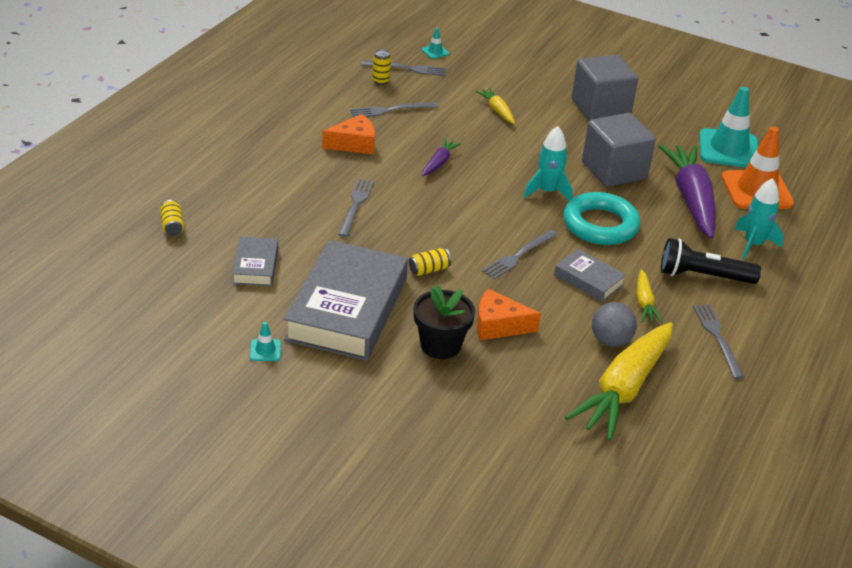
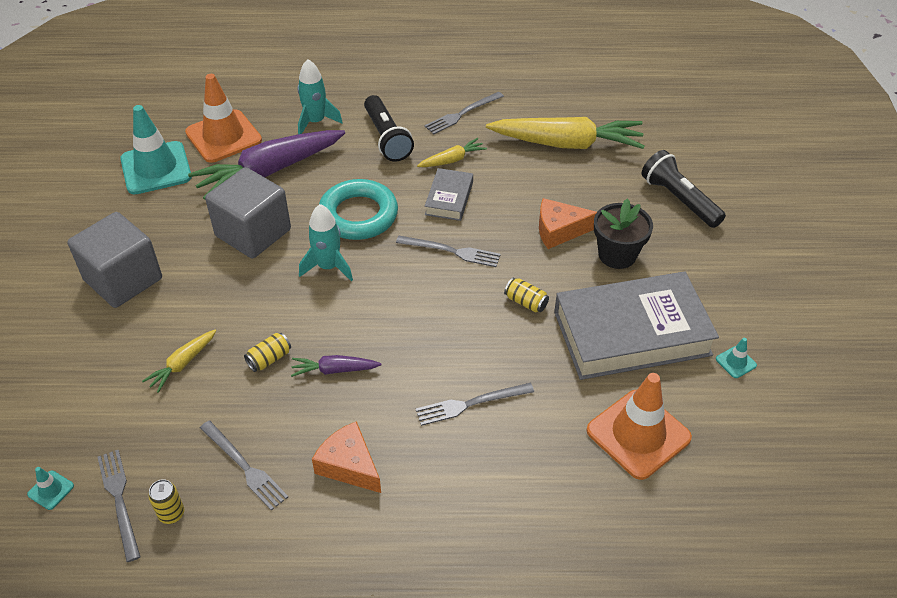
camera: 115 degrees left, 10 degrees up
yellow can [160,200,184,236] -> yellow can moved to [244,333,291,372]
grey book [232,237,278,286] -> orange traffic cone [587,373,692,480]
orange cheese [477,289,541,340] -> orange cheese turned 105 degrees clockwise [539,198,597,249]
grey ball [592,302,637,347] -> none
none -> black flashlight [642,150,726,228]

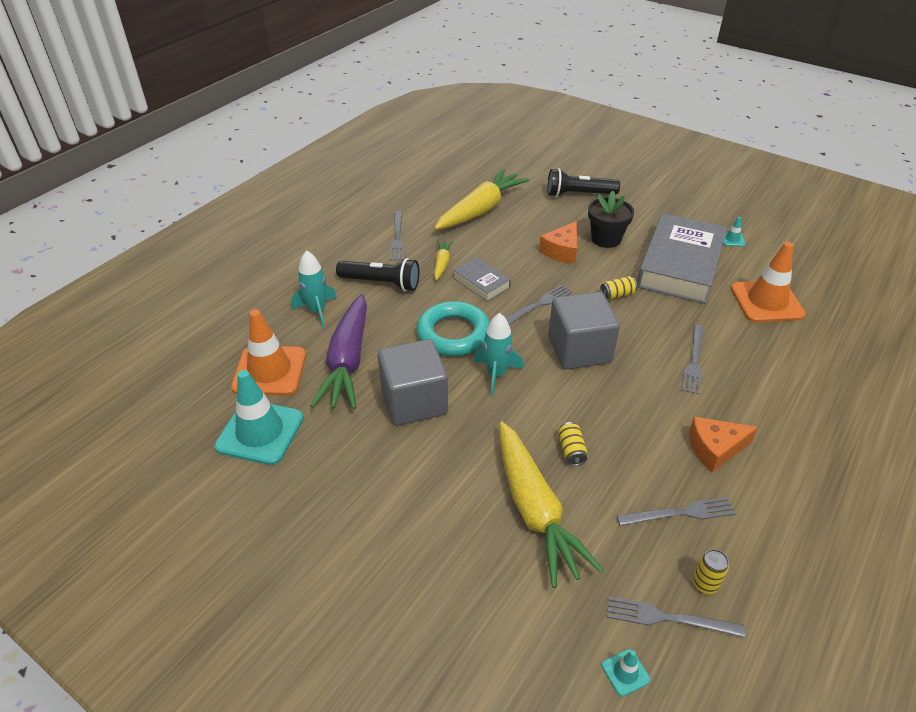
camera: 55 degrees left, 5 degrees down
grey cube [68,212,162,308] -> grey cube moved to [548,292,620,370]
yellow carrot [142,330,216,393] -> yellow carrot [499,422,603,588], size x2.16
purple carrot [291,355,381,377] -> none

